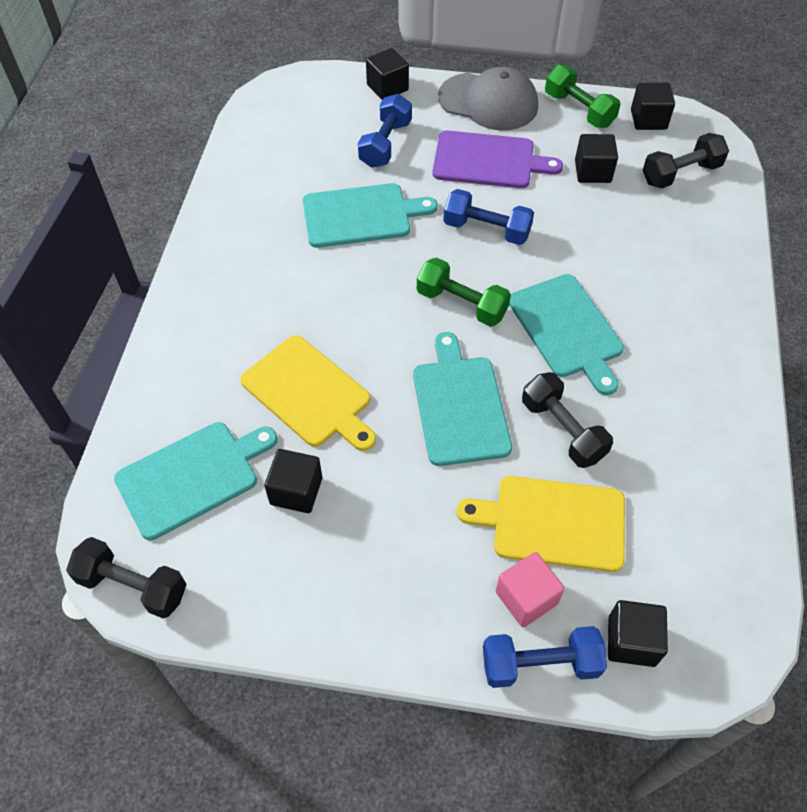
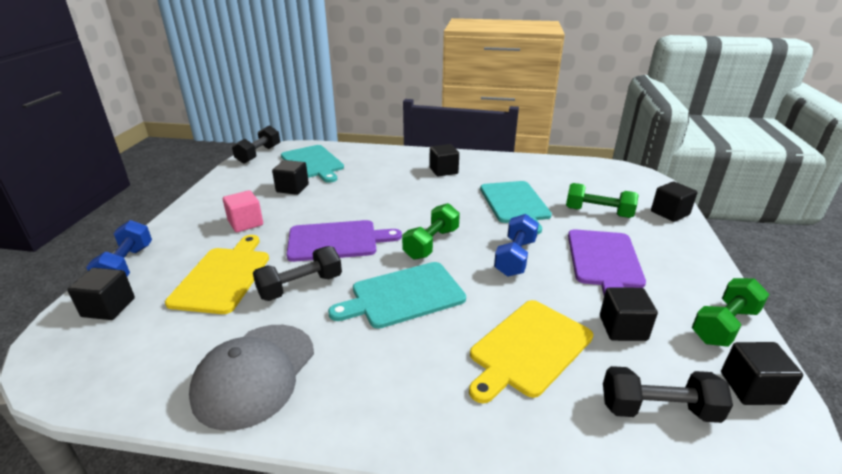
camera: 90 degrees right, 25 degrees down
yellow cutting board [240,335,376,451] -> yellow cutting board moved to [469,300,593,403]
blue dumbbell [358,94,412,168] -> green dumbbell [566,183,638,218]
turquoise cutting board [413,332,512,466] -> purple cutting board [286,220,402,262]
grey cap [438,67,538,130] -> grey cap moved to [189,325,314,431]
pink cube [496,552,565,627] -> pink cube moved to [223,190,263,232]
black dumbbell [643,133,729,189] -> black dumbbell turned 60 degrees counterclockwise [603,366,733,423]
none -> black cube [430,144,459,177]

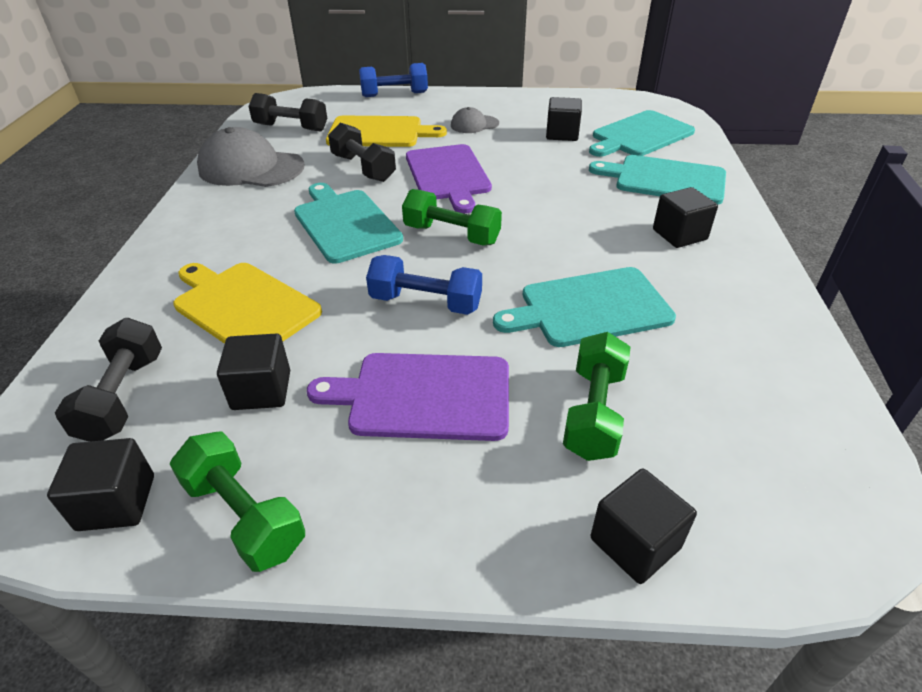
camera: 85 degrees right, 10 degrees up
black cube [67,268,135,320] -> none
pink cube [223,190,263,232] -> grey cap [451,107,499,133]
black dumbbell [232,125,280,164] -> black dumbbell moved to [248,93,327,131]
none -> turquoise cutting board [589,155,726,205]

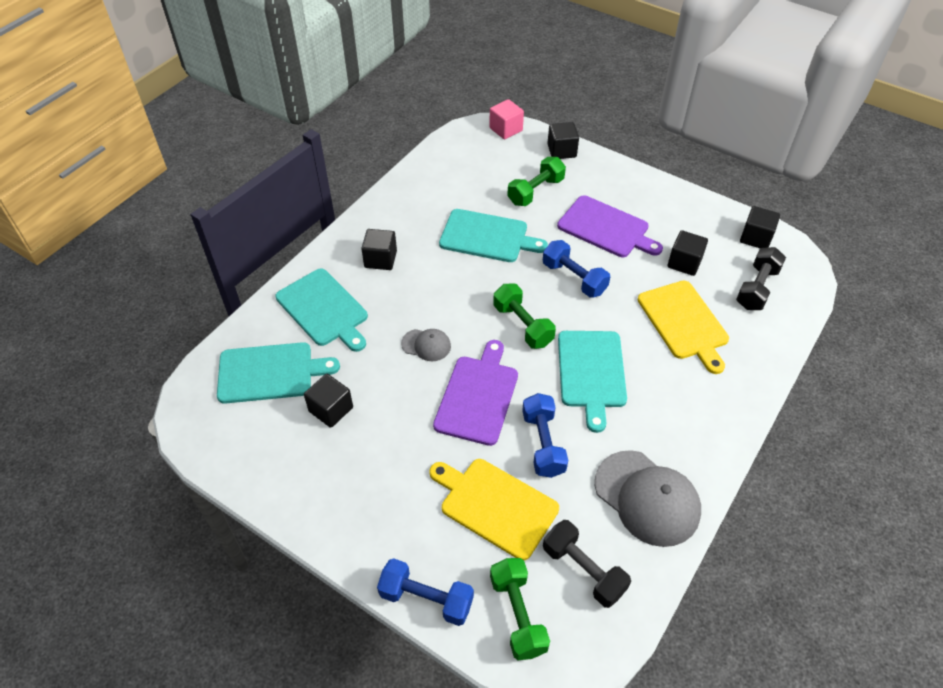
camera: 150 degrees left, 10 degrees up
green dumbbell [170,431,305,572] -> green dumbbell moved to [490,558,550,660]
black dumbbell [328,123,396,182] -> blue dumbbell [522,393,568,478]
grey cap [451,107,499,133] -> grey cap moved to [401,329,451,361]
none -> pink cube [489,99,524,140]

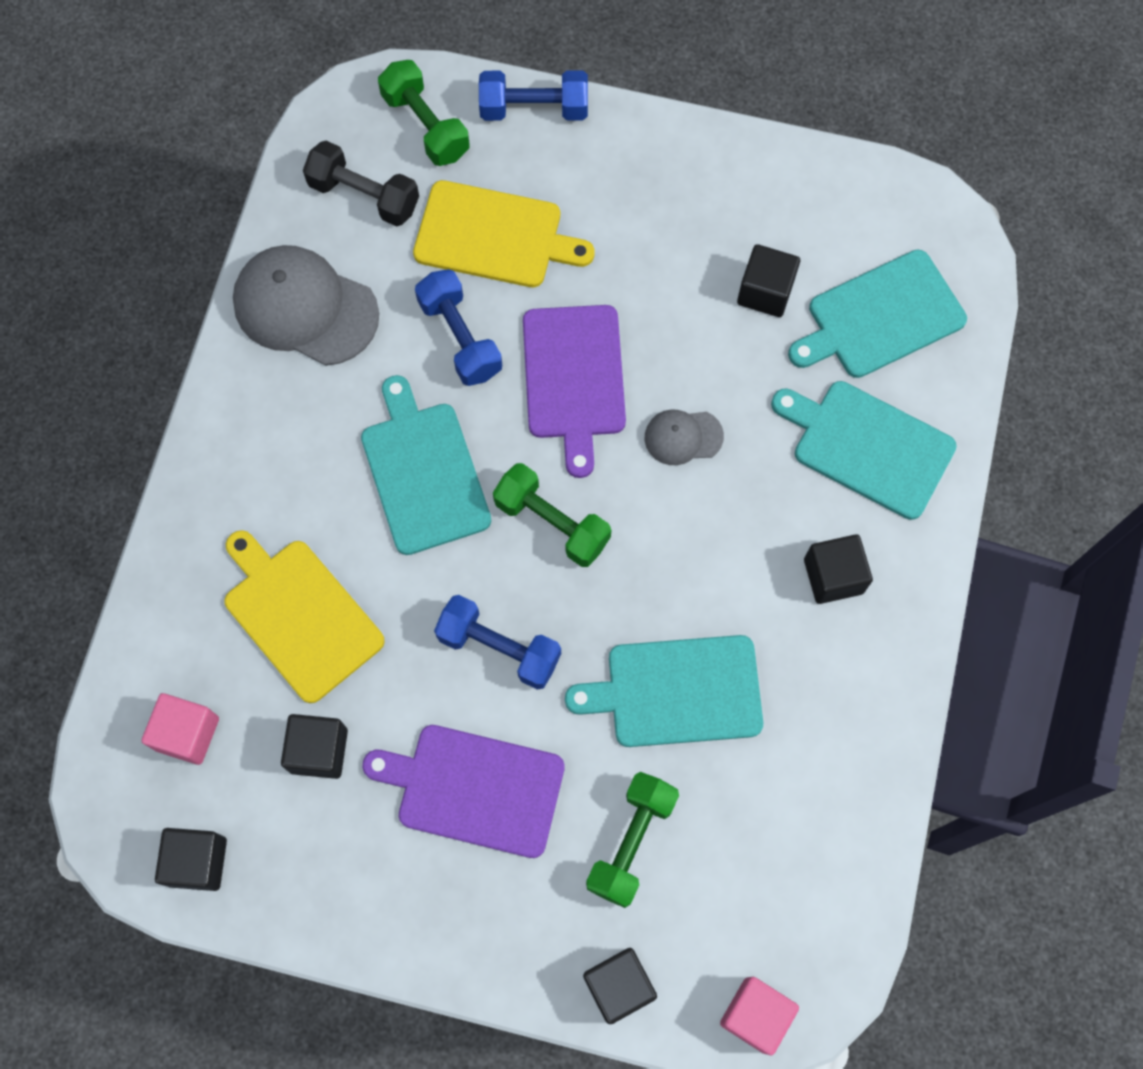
camera: 160 degrees right, 20 degrees up
black dumbbell [736,247,786,310] -> pink cube [141,693,219,765]

